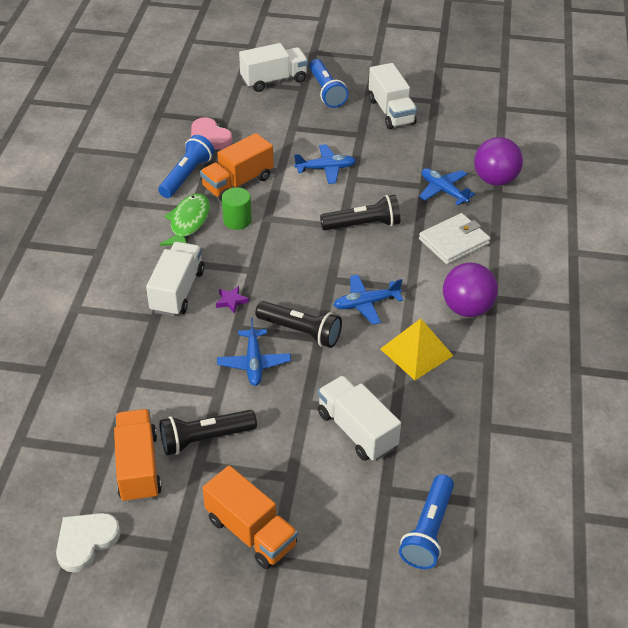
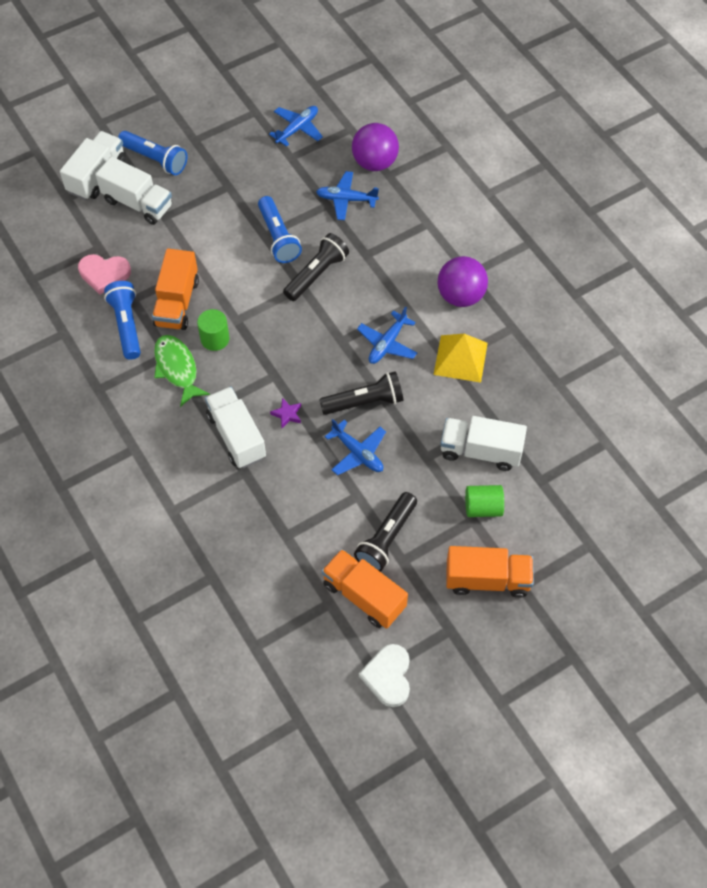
camera: 40 degrees left, 15 degrees up
blue plane [294,144,356,184] -> blue plane moved to [269,106,323,147]
white truck [369,63,417,129] -> white truck moved to [95,156,172,225]
blue flashlight [399,474,454,569] -> blue flashlight moved to [258,196,302,263]
white wallet [419,213,491,264] -> none
none -> green cylinder [465,485,504,517]

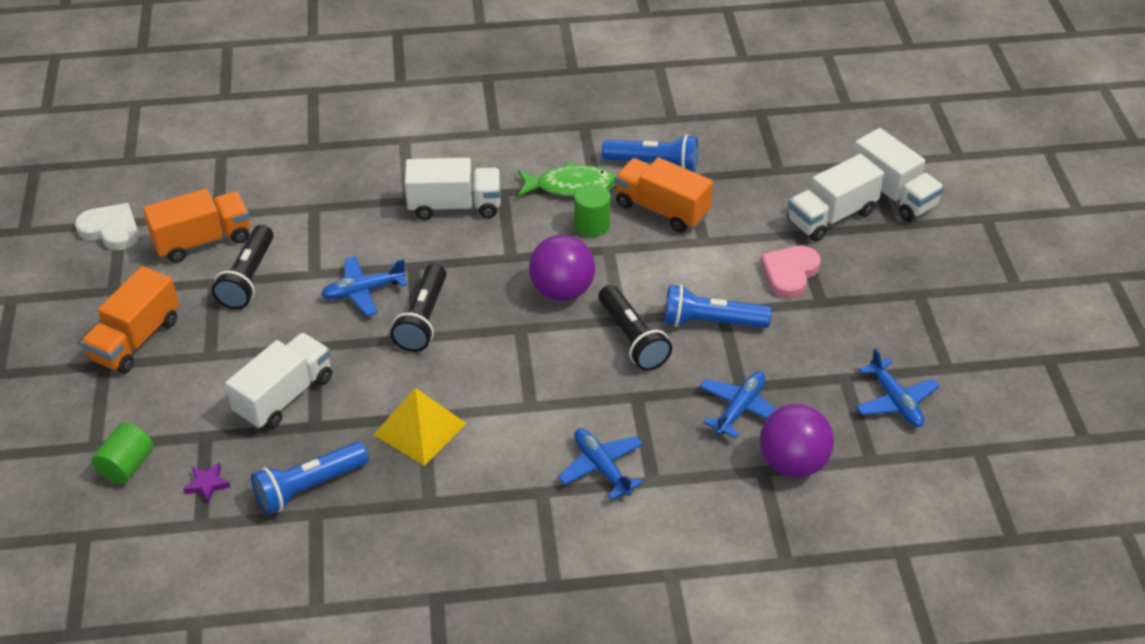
camera: 115 degrees right, 15 degrees down
pink heart [78,254,131,295] -> pink heart moved to [760,246,821,299]
blue flashlight [118,131,187,175] -> blue flashlight moved to [251,442,369,515]
purple star [270,398,301,428] -> purple star moved to [183,463,231,503]
black flashlight [354,492,417,572] -> black flashlight turned 135 degrees counterclockwise [212,225,274,309]
blue plane [357,306,417,364] -> blue plane moved to [558,428,643,500]
purple ball [438,256,488,307] -> purple ball moved to [529,235,595,301]
green cylinder [465,485,504,517] -> green cylinder moved to [91,423,153,484]

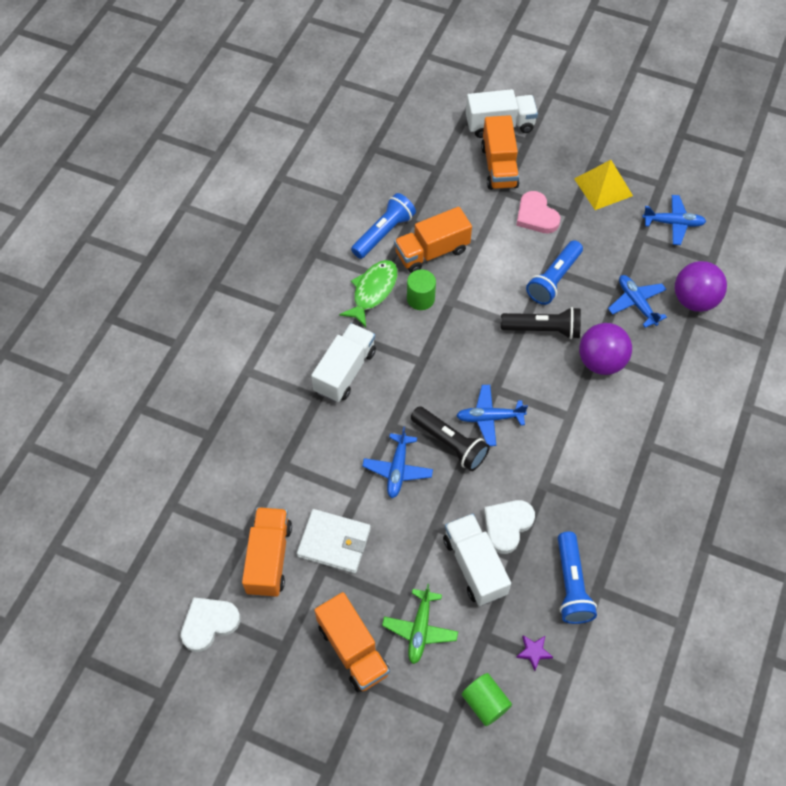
camera: 60 degrees left, 15 degrees up
black flashlight [212,225,274,309] -> white wallet [297,509,371,573]
yellow pyramid [374,388,467,466] -> yellow pyramid moved to [574,160,633,210]
purple ball [529,235,595,301] -> purple ball moved to [579,323,632,375]
blue plane [558,428,643,500] -> blue plane moved to [456,385,528,446]
white truck [787,154,884,242] -> orange truck [481,115,520,190]
none -> green plane [382,584,458,664]
none -> white heart [484,500,535,554]

